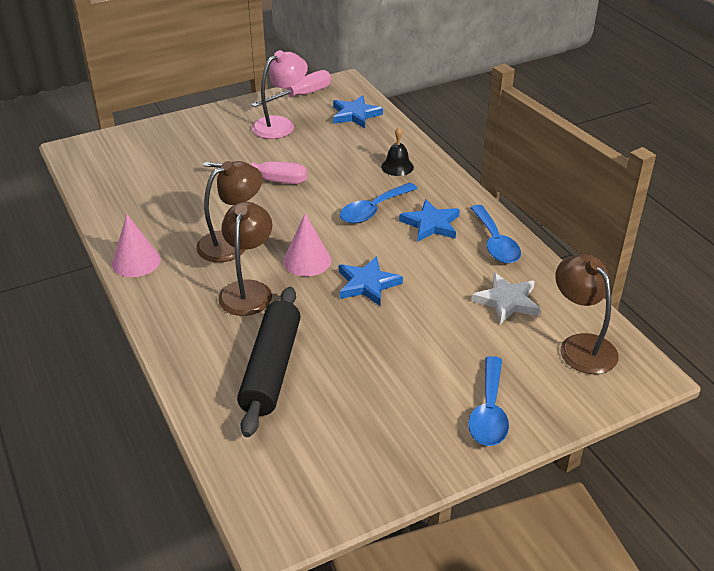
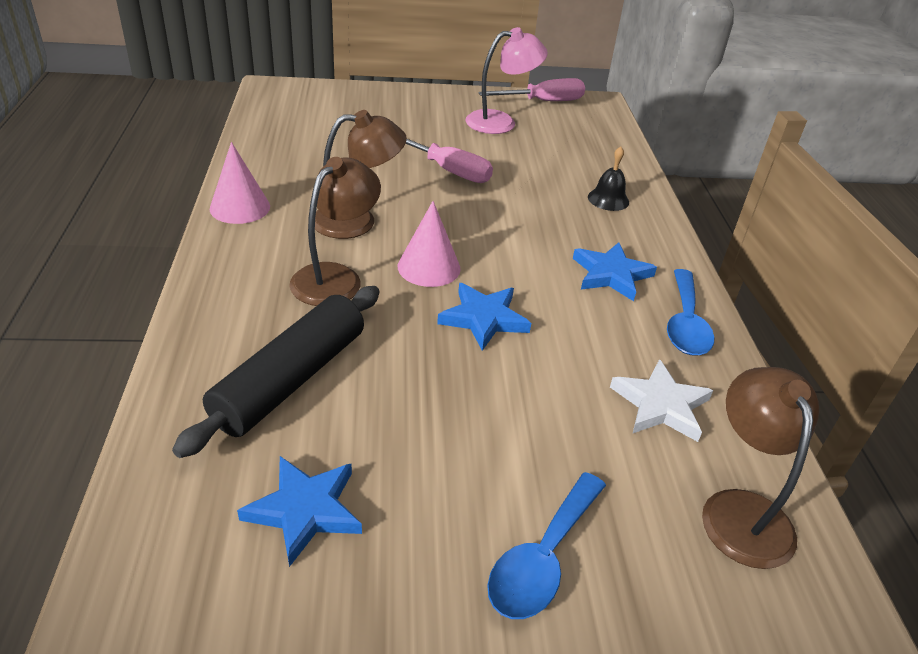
camera: 20 degrees right, 0 degrees up
blue star [333,95,383,128] -> blue star moved to [237,456,362,567]
blue spoon [339,183,418,224] -> none

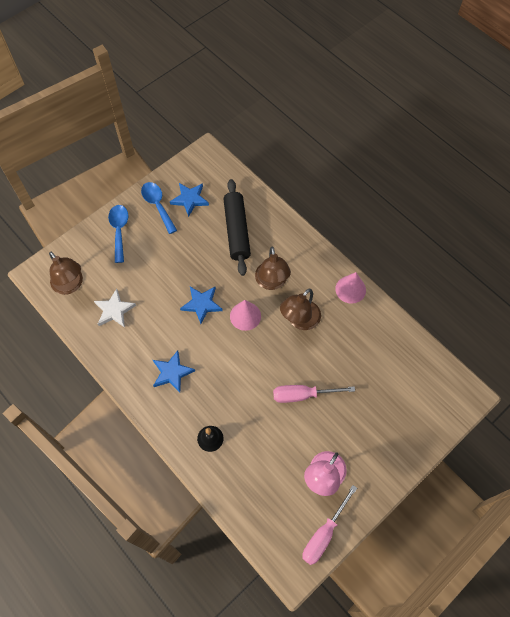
camera: 145 degrees right, 25 degrees up
blue spoon [667,269,715,356] -> blue spoon moved to [141,182,177,234]

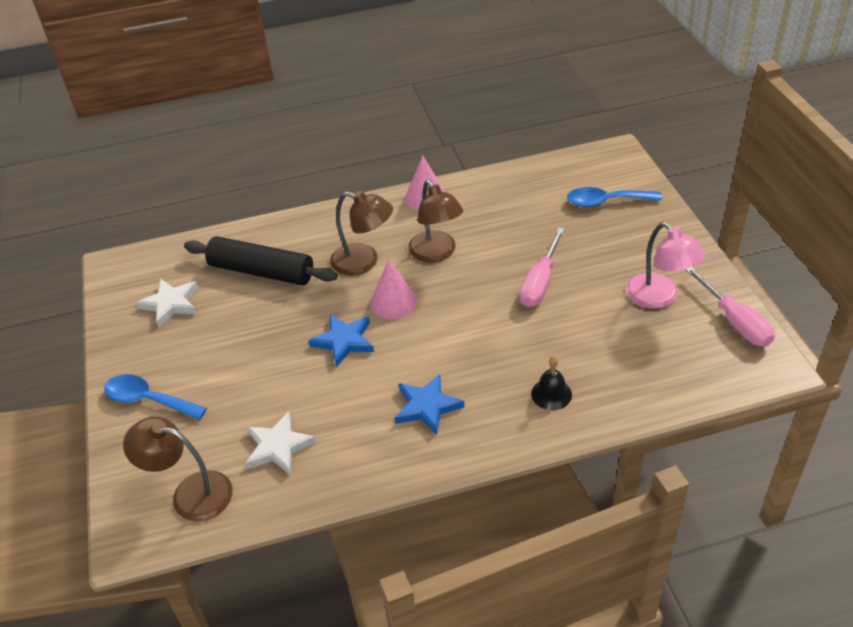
camera: 60 degrees left, 20 degrees down
brown lamp [49,252,83,295] -> brown lamp turned 150 degrees counterclockwise [123,416,233,521]
blue spoon [141,182,177,234] -> blue spoon moved to [567,187,662,207]
blue star [170,183,209,217] -> white star [136,278,198,328]

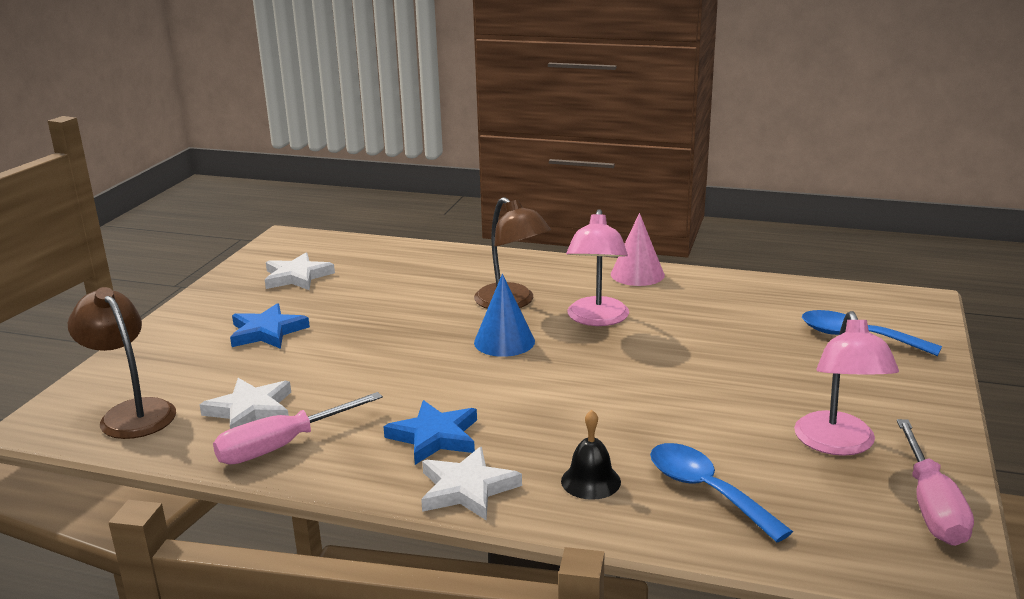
camera: 30 degrees right, 20 degrees down
blue spoon [104,374,207,420] -> blue spoon moved to [650,443,793,542]
black rolling pin [184,236,338,285] -> none
blue star [308,314,374,367] -> blue star moved to [230,303,310,349]
pink cone [370,260,417,319] -> blue cone [474,274,535,357]
brown lamp [408,180,463,263] -> pink lamp [566,209,629,326]
pink screwdriver [520,227,565,307] -> pink screwdriver moved to [213,392,383,465]
none -> white star [421,447,522,521]

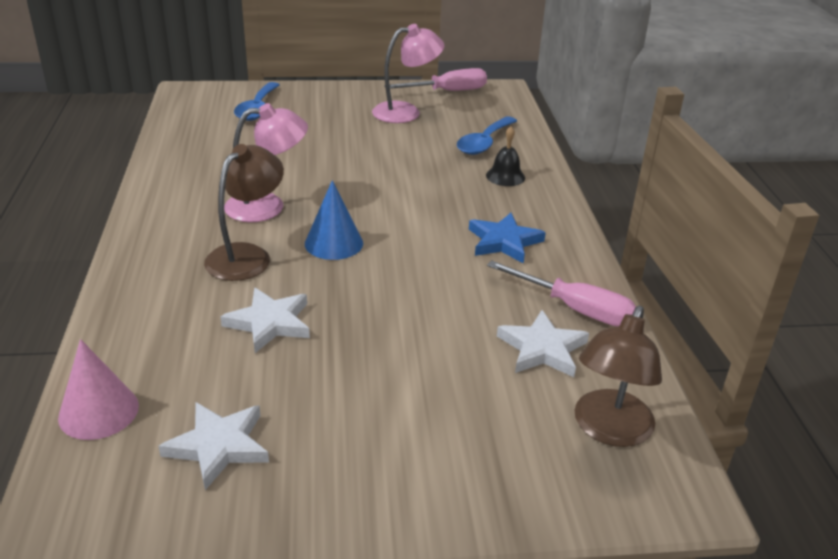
camera: 115 degrees left, 10 degrees up
blue star [230,303,310,349] -> none
white star [421,447,522,521] -> white star moved to [220,288,310,353]
pink cone [611,213,665,286] -> pink cone moved to [58,339,139,440]

